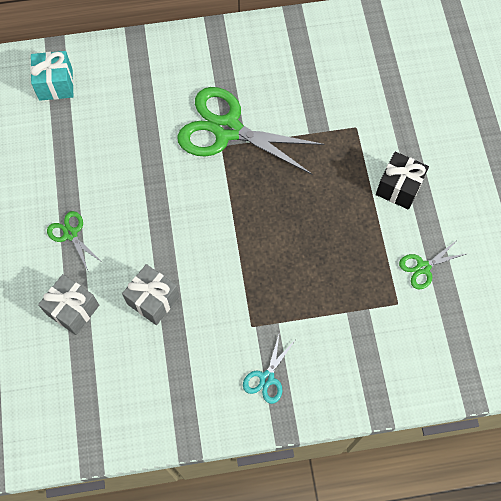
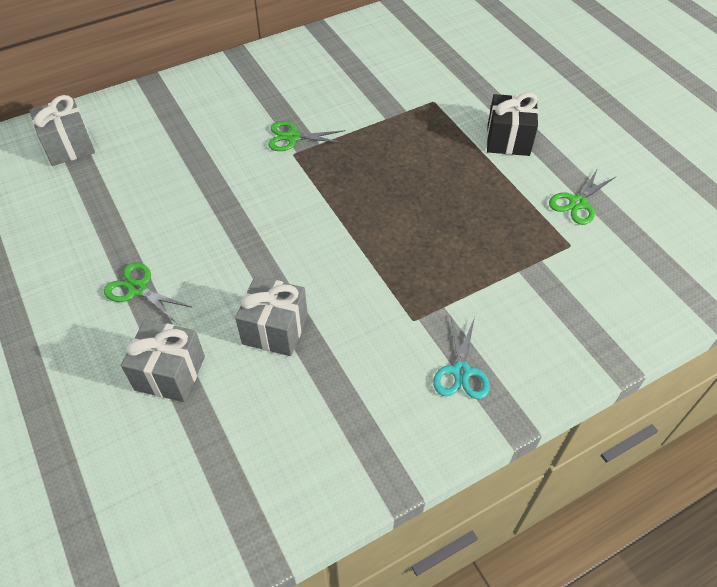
camera: 20 degrees left, 15 degrees down
turquoise gift [30,51,74,101] -> grey gift [29,95,95,166]
green scissors [177,87,325,174] -> green scissors [268,121,345,151], size x0.45

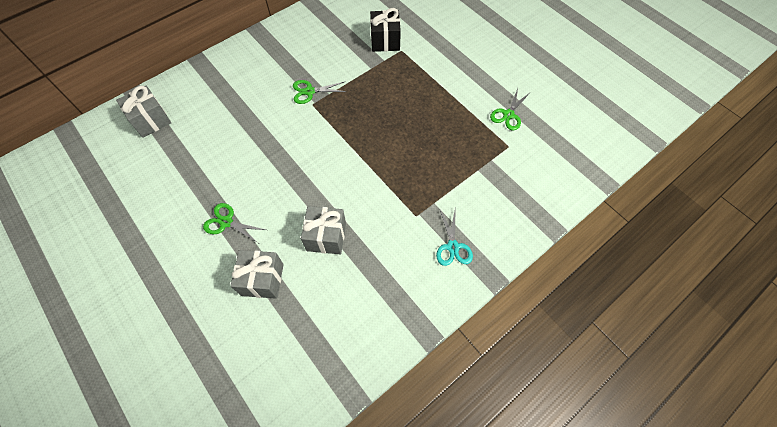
camera: 10 degrees left, 10 degrees up
black gift [487,92,538,156] -> black gift moved to [370,8,401,52]

